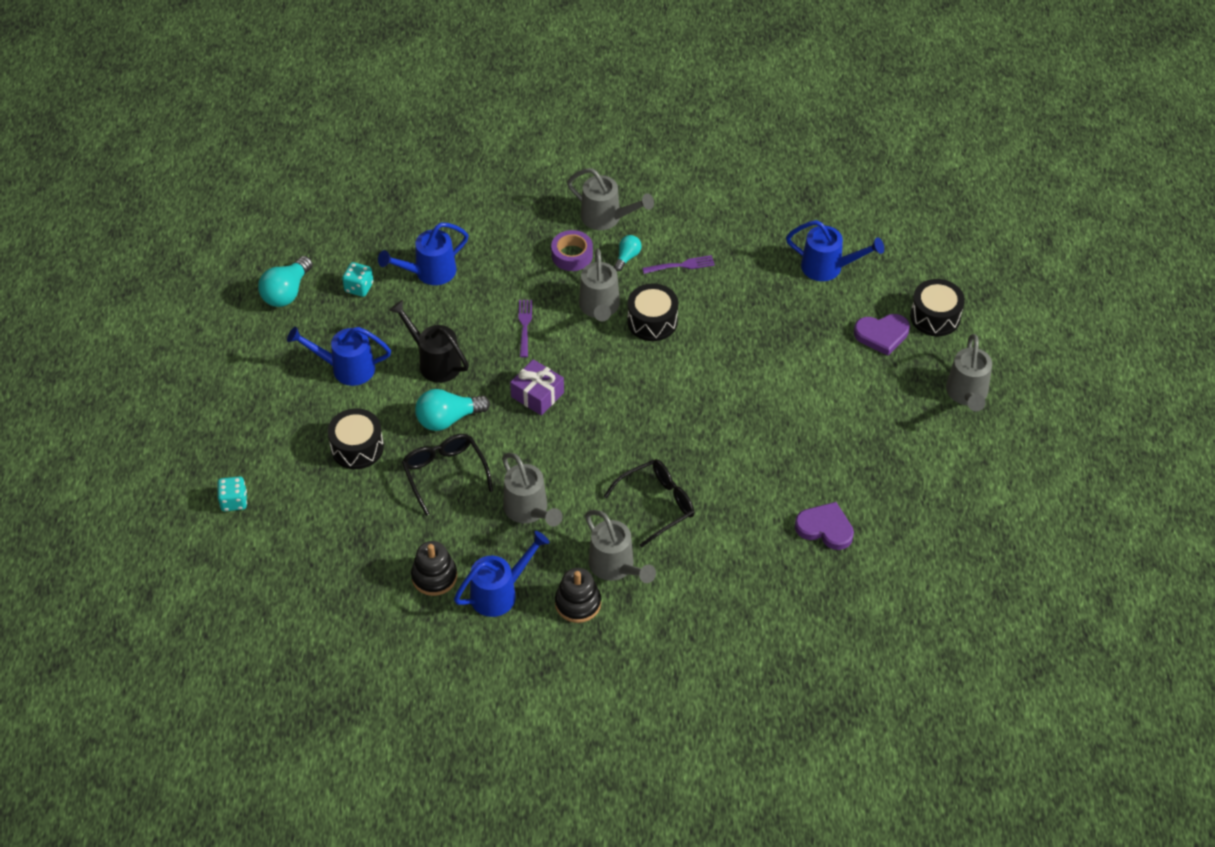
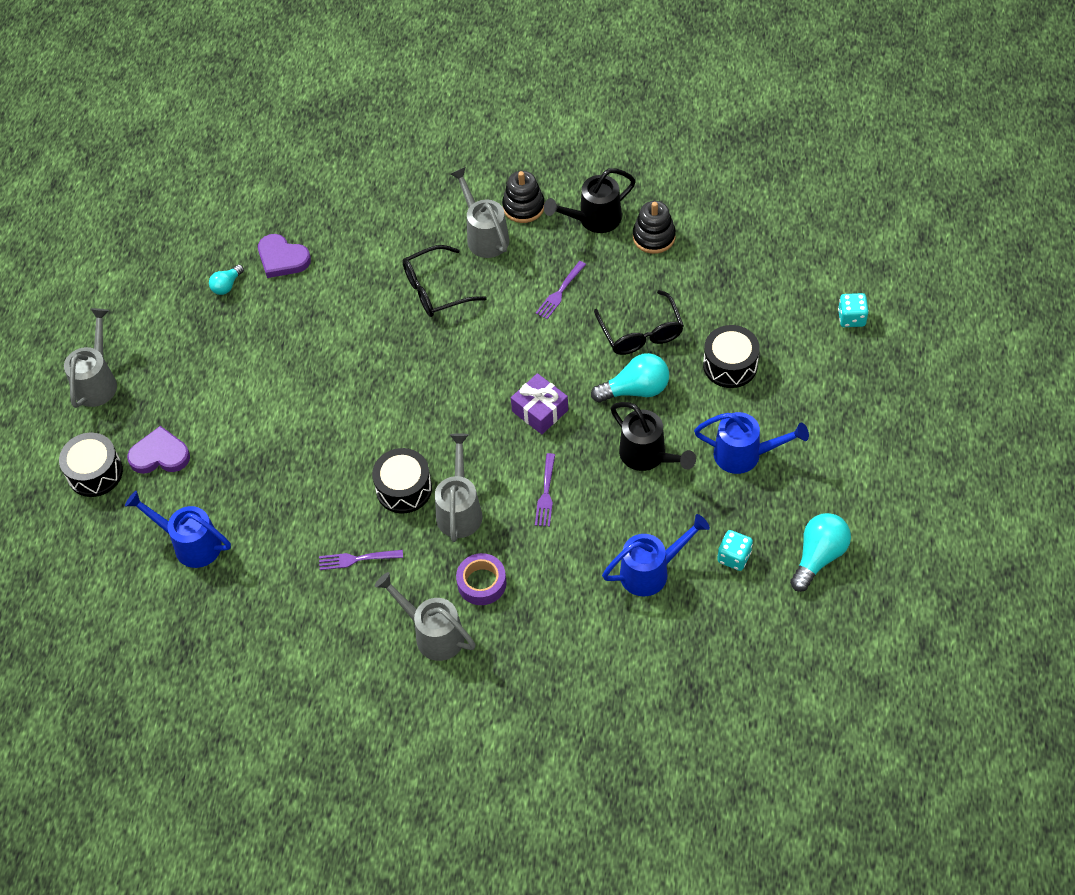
camera: 170 degrees left, 5 degrees up
blue watering can [454,531,550,617] -> black watering can [544,168,636,233]
grey watering can [502,453,563,527] -> purple fork [536,261,586,319]
turquoise light bulb [614,235,642,271] -> turquoise light bulb moved to [209,264,244,295]

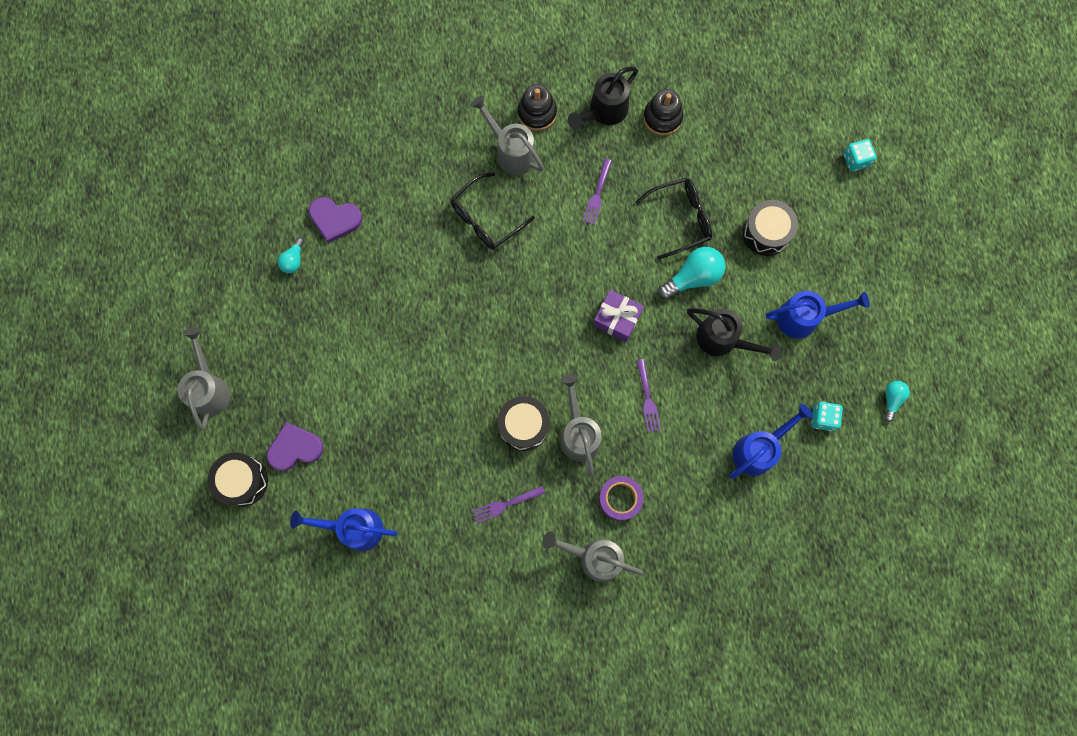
camera: 20 degrees left, 20 degrees up
black glasses [594,290,684,355] -> black glasses turned 75 degrees counterclockwise [635,178,712,260]
turquoise light bulb [790,513,851,592] -> turquoise light bulb [884,381,910,422], size x0.57

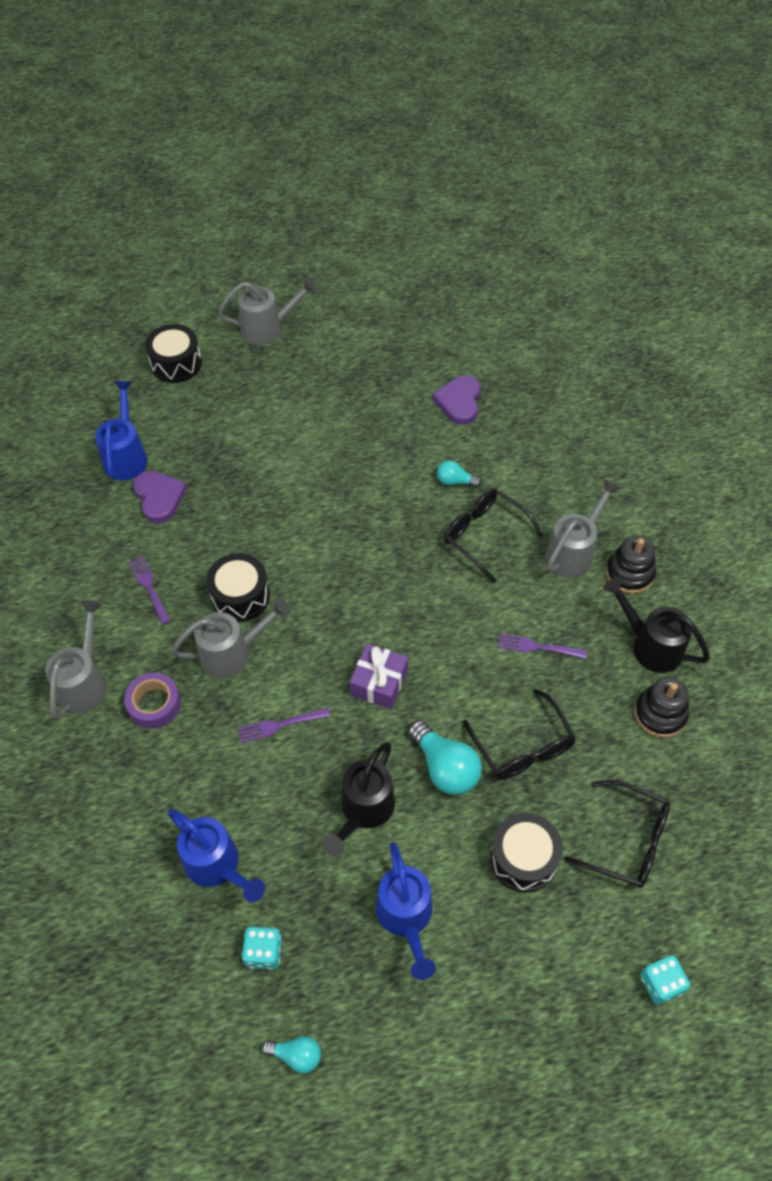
camera: 85 degrees right, 20 degrees down
purple heart [266,422,324,471] -> purple heart moved to [133,471,187,523]
turquoise light bulb [278,237,304,273] -> turquoise light bulb moved to [437,460,482,487]
none -> black glasses [565,780,670,888]

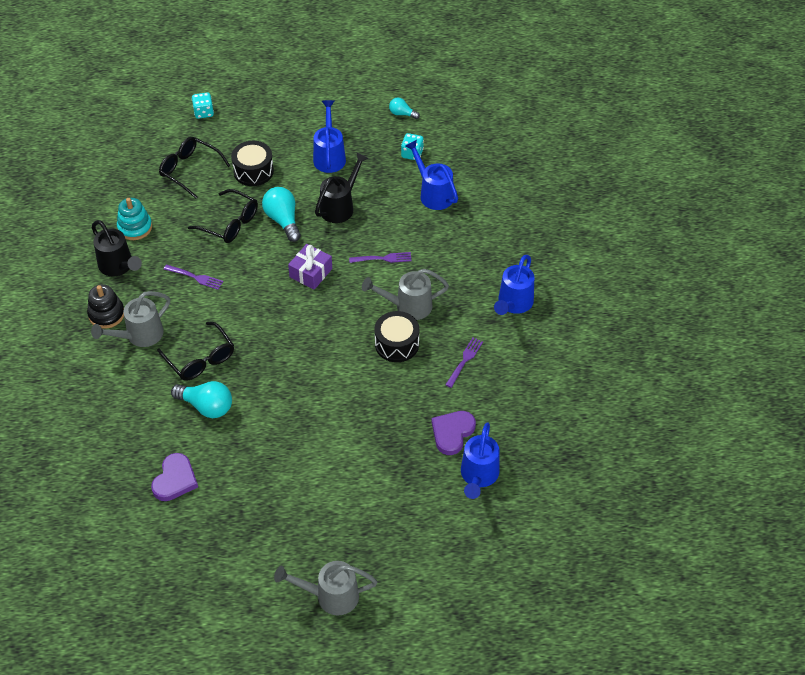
camera: 170 degrees left, 5 degrees down
grey watering can [45,600,107,720] -> blue watering can [494,255,534,315]
purple tape [124,673,181,729] -> none
purple fork [129,556,171,625] -> purple fork turned 135 degrees counterclockwise [445,337,483,388]
purple heart [133,471,187,523] -> purple heart turned 45 degrees clockwise [432,411,476,455]
black drum [145,324,202,383] -> none
turquoise light bulb [437,460,482,487] -> turquoise light bulb [171,381,232,418], size x1.77
black glasses [463,689,576,780] -> black glasses turned 135 degrees clockwise [188,189,258,243]
black stacking toy [634,677,689,738] -> turquoise stacking toy [117,198,152,240]

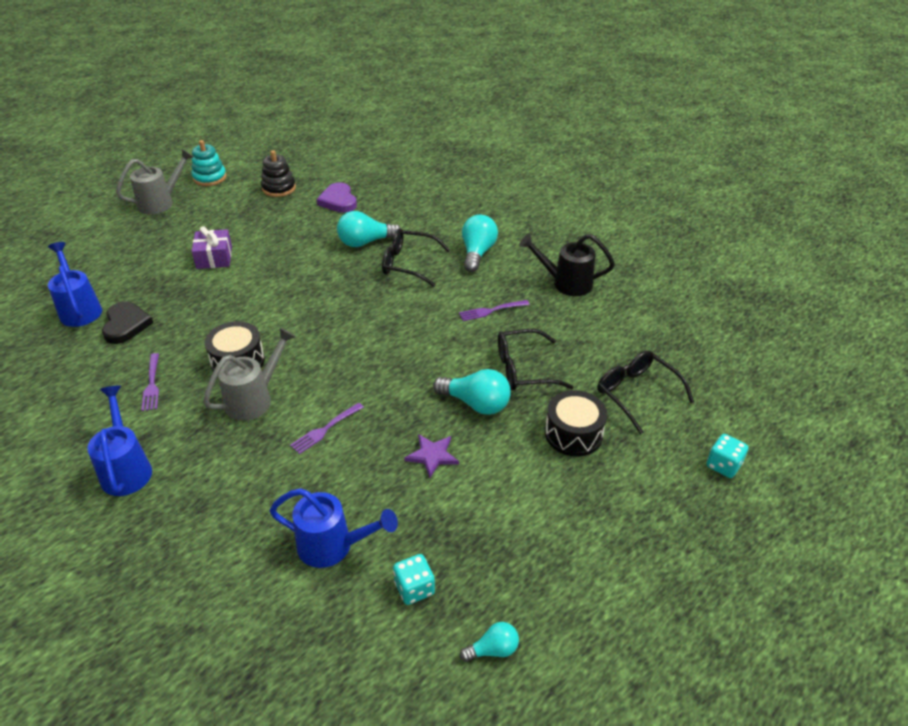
camera: 140 degrees right, 10 degrees down
black stacking toy [87,284,124,329] -> black stacking toy moved to [261,150,296,197]
grey watering can [91,291,170,347] -> turquoise light bulb [462,215,498,272]
turquoise stacking toy [117,198,152,240] -> turquoise stacking toy moved to [191,140,227,186]
black glasses [159,137,230,198] -> black glasses turned 120 degrees counterclockwise [597,350,694,434]
purple gift [288,244,332,290] -> purple gift moved to [192,226,232,269]
blue watering can [313,100,346,173] -> none
black watering can [315,152,368,223] -> purple star [404,434,459,478]
purple heart [432,411,476,455] -> black heart [102,301,153,344]

